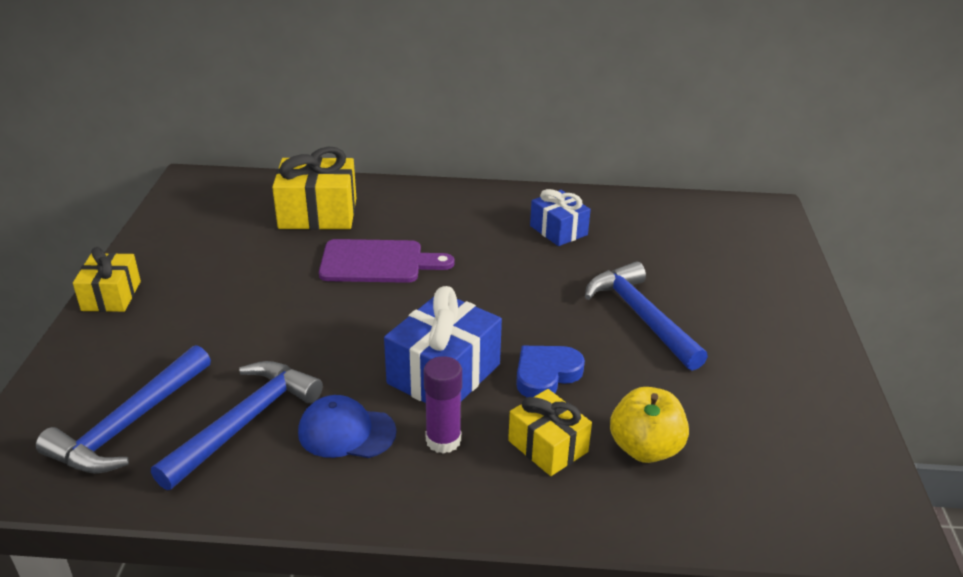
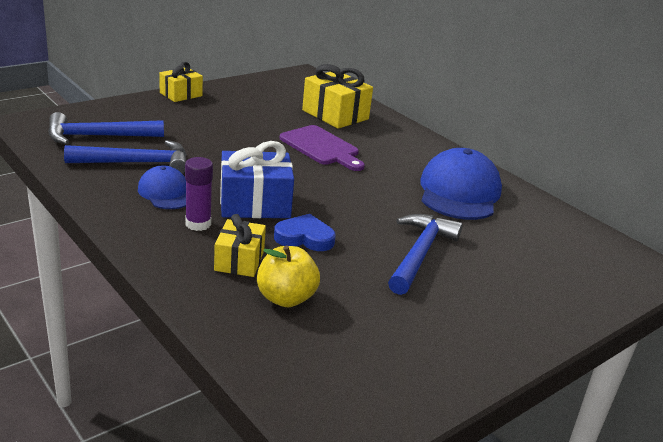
camera: 45 degrees right, 5 degrees down
blue gift [530,189,591,246] -> blue cap [420,148,502,220]

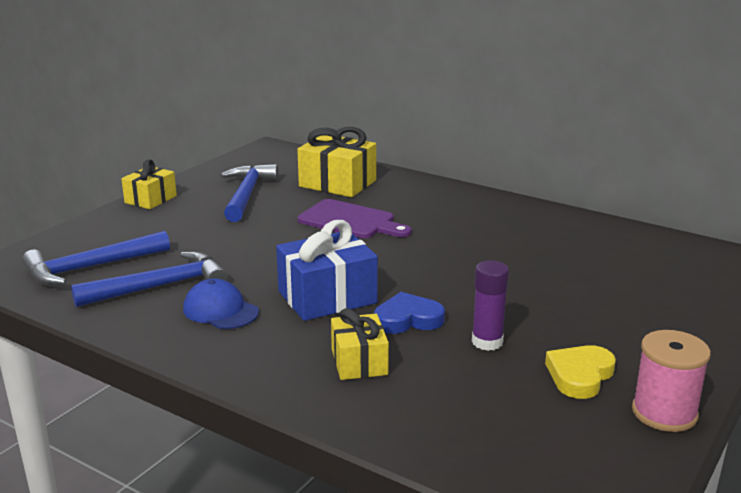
camera: 15 degrees left, 5 degrees down
purple glue stick [185,157,213,231] -> purple glue stick moved to [472,260,509,351]
yellow apple [257,246,320,307] -> none
blue hammer [388,214,463,295] -> blue hammer moved to [221,164,279,222]
blue cap [420,148,502,220] -> none
none -> yellow heart [545,345,616,399]
none -> pink spool [632,330,711,432]

